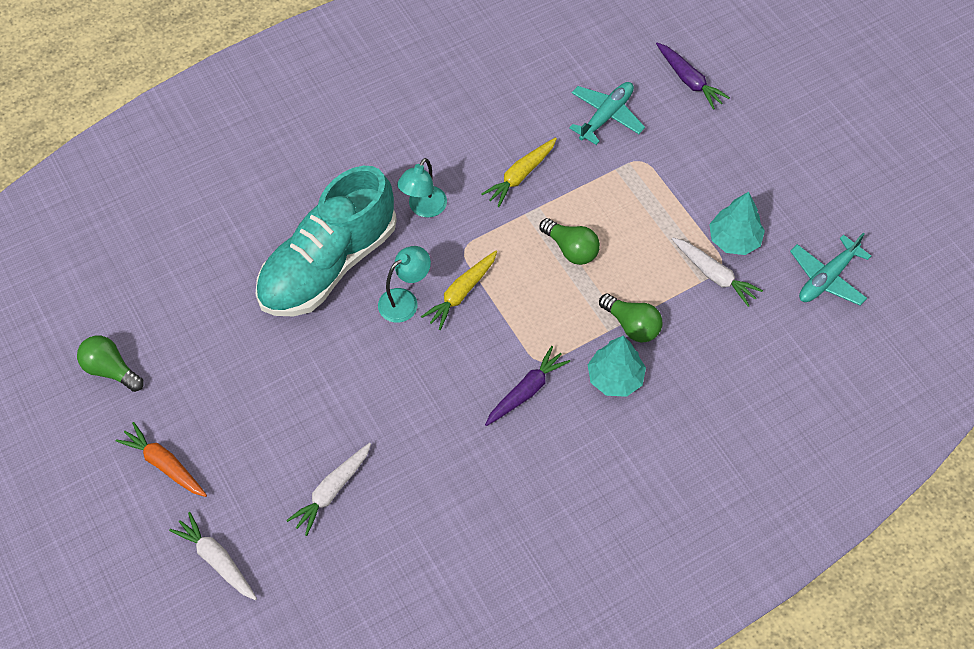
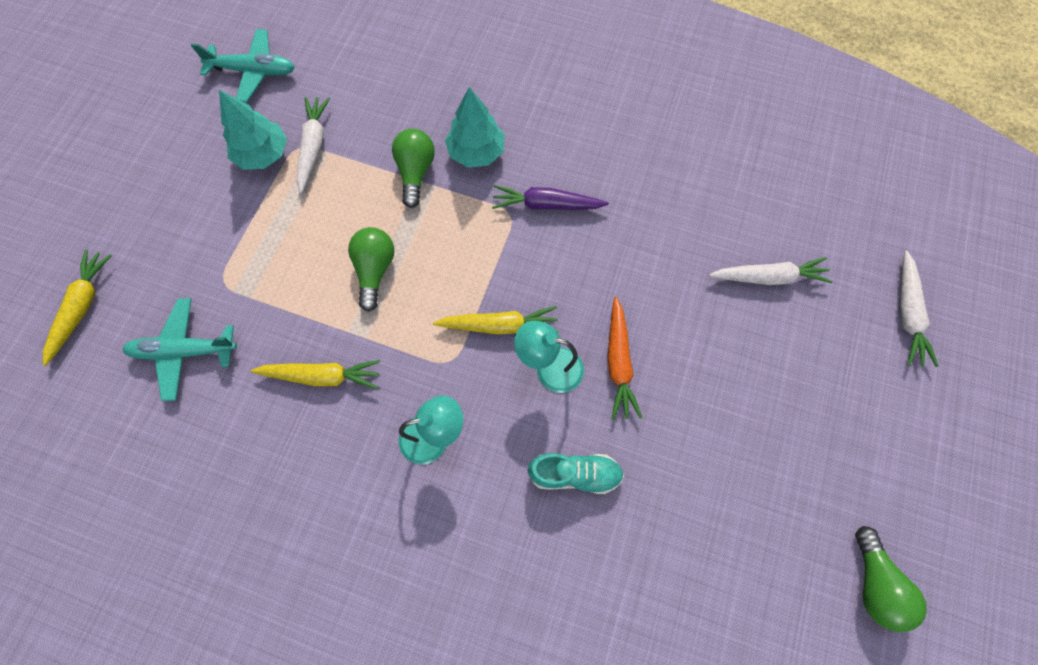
camera: 130 degrees left, 10 degrees up
orange carrot [115,422,207,497] -> orange carrot moved to [607,296,642,420]
turquoise shoe [255,166,397,316] -> turquoise shoe [528,453,624,494], size x0.42
purple carrot [656,43,730,110] -> yellow carrot [43,250,112,366]

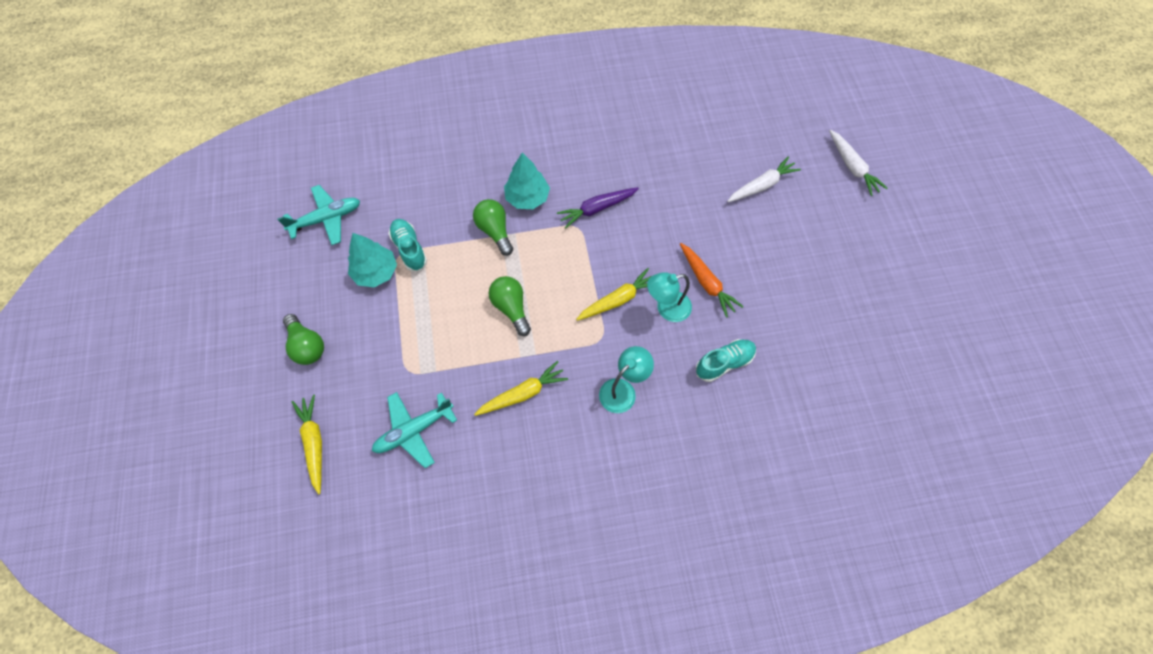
camera: 30 degrees left, 5 degrees down
white carrot [297,97,330,193] -> turquoise shoe [388,219,427,271]
green light bulb [855,526,927,632] -> green light bulb moved to [283,314,324,365]

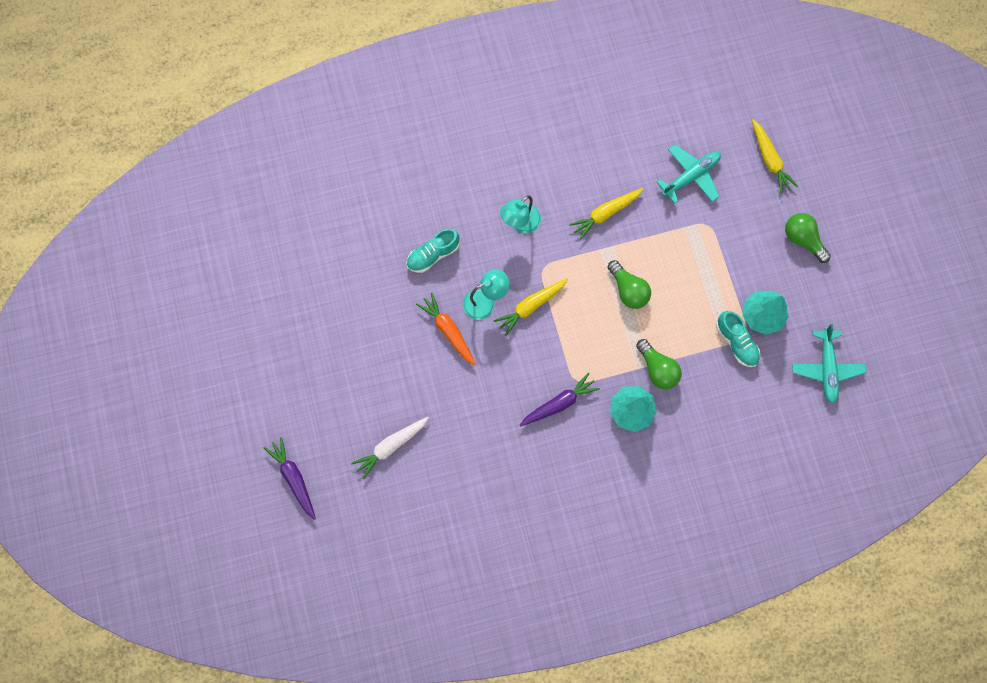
camera: 175 degrees right, 10 degrees up
turquoise plane [277,185,360,245] -> turquoise plane turned 60 degrees counterclockwise [792,324,867,404]
white carrot [829,130,887,196] -> purple carrot [264,437,316,520]

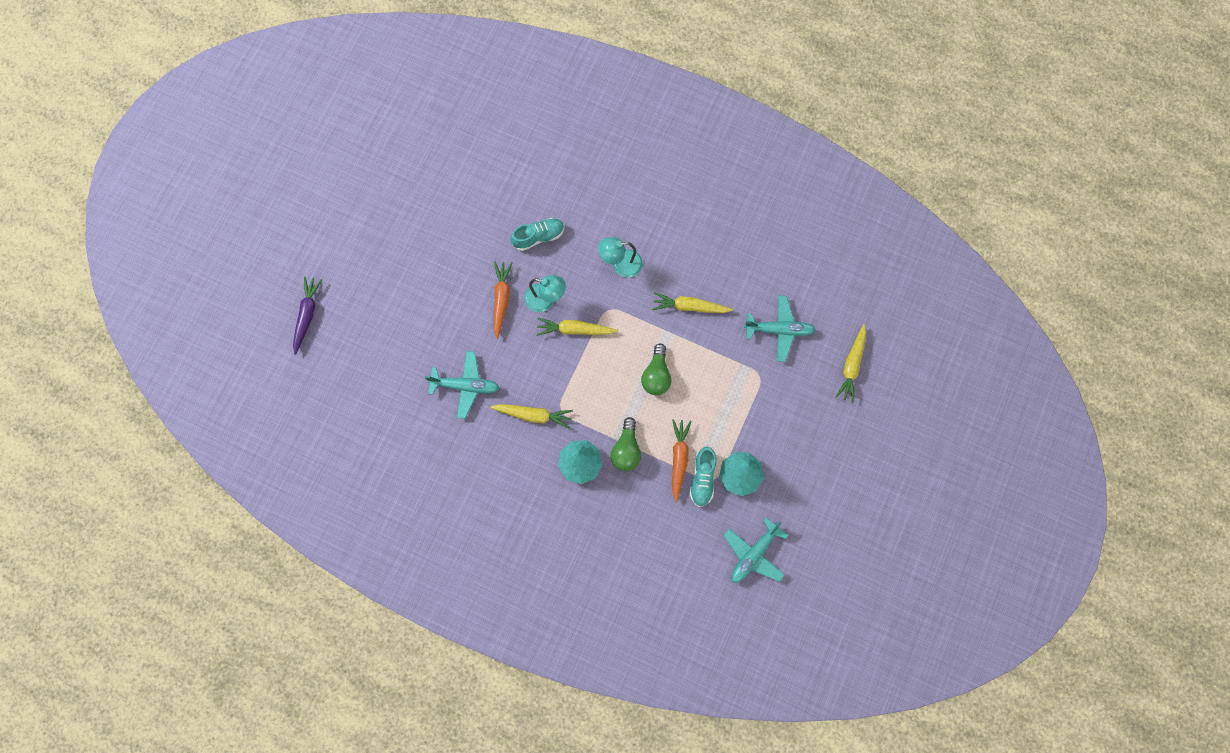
camera: 40 degrees right, 0 degrees up
white carrot [351,417,429,480] -> none
turquoise shoe [406,229,459,273] -> turquoise shoe turned 150 degrees clockwise [510,218,564,251]
purple carrot [520,372,600,427] -> yellow carrot [490,404,573,429]
green light bulb [785,213,831,263] -> none
none -> turquoise plane [425,351,499,419]
none -> orange carrot [672,419,692,503]

